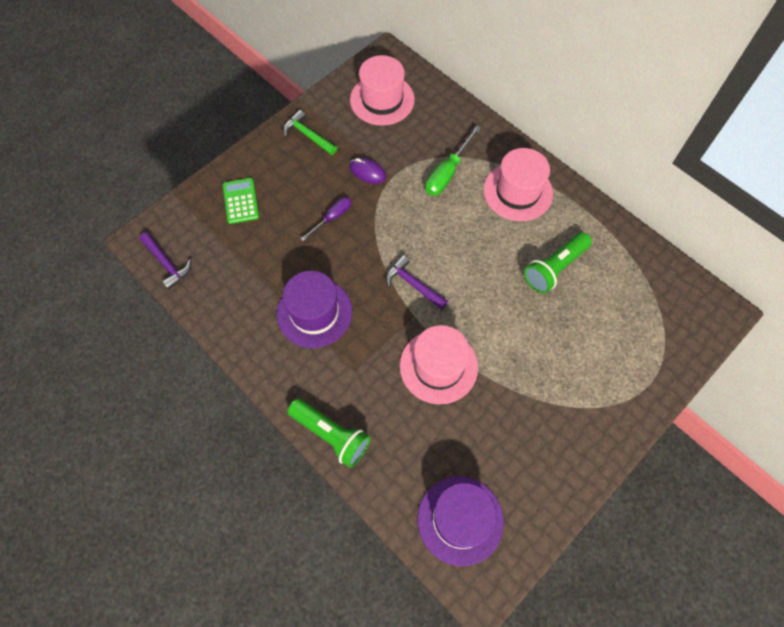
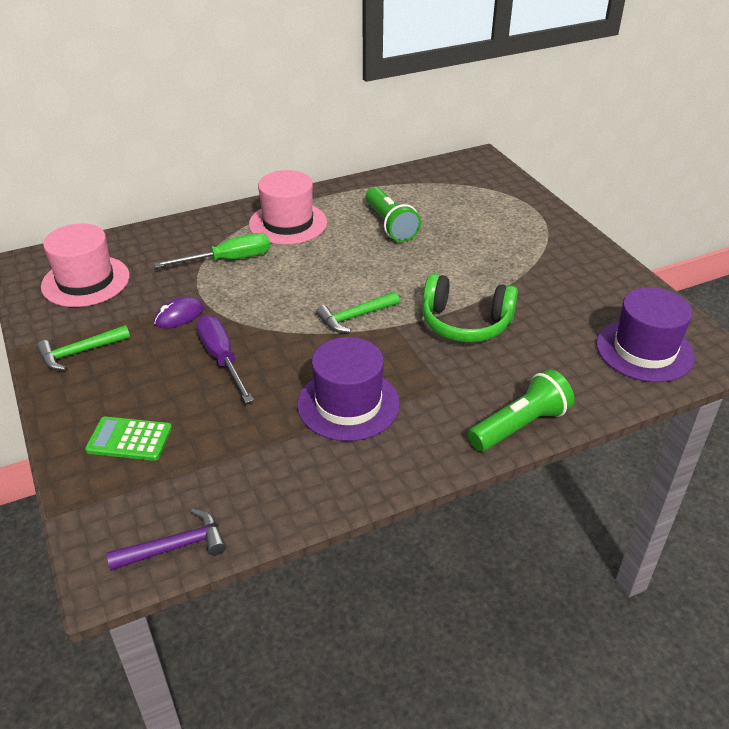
camera: 70 degrees left, 25 degrees down
purple screwdriver [301,197,352,241] -> purple screwdriver [196,315,254,403], size x1.52
purple hammer [386,255,448,310] -> green hammer [316,292,400,333]
pink hat [400,325,478,404] -> green headphones [422,274,518,343]
green screwdriver [425,125,481,196] -> green screwdriver turned 75 degrees counterclockwise [154,233,271,268]

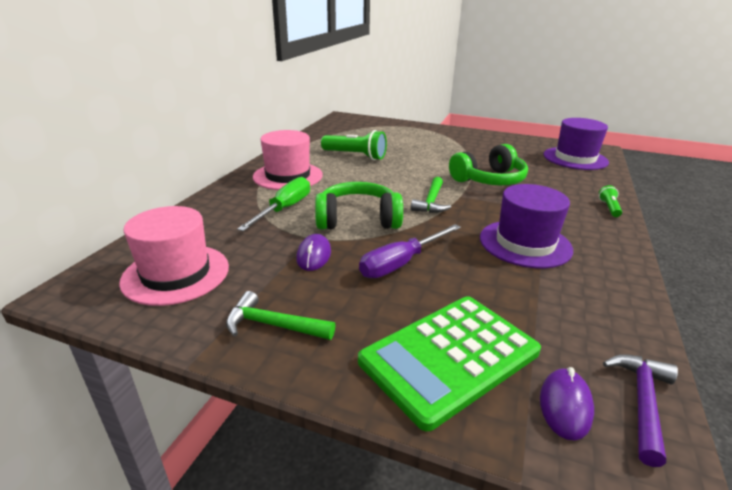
camera: 45 degrees left, 10 degrees down
green hammer [36,325,130,370] -> green hammer turned 90 degrees clockwise [226,291,335,340]
green calculator [85,417,172,461] -> green calculator [358,296,541,431], size x1.82
purple screwdriver [196,315,254,403] -> purple screwdriver turned 60 degrees counterclockwise [359,224,461,278]
green flashlight [468,369,574,452] -> green flashlight [599,185,622,217], size x0.51
none -> green headphones [315,182,403,230]
none -> purple mouse [540,367,594,440]

